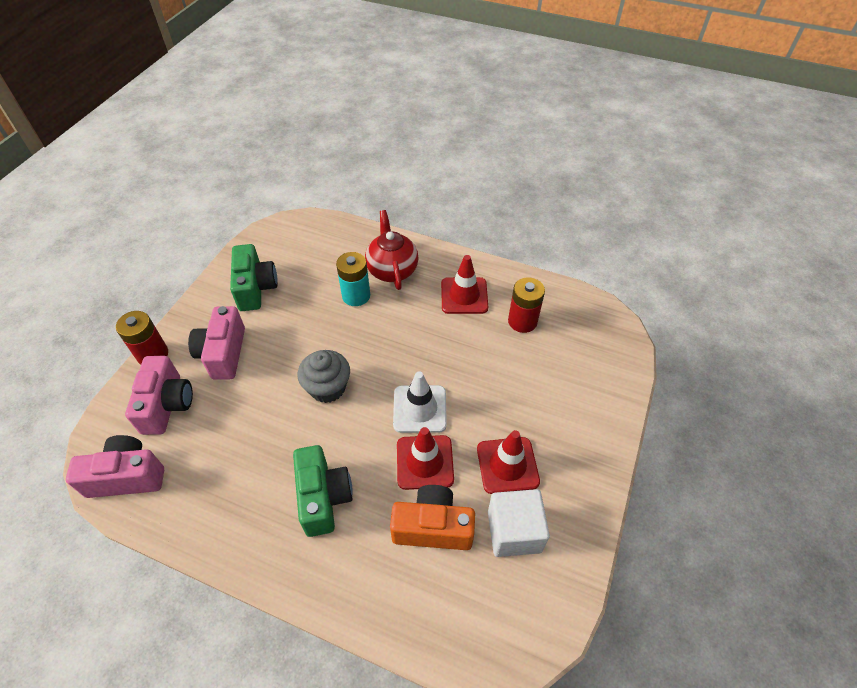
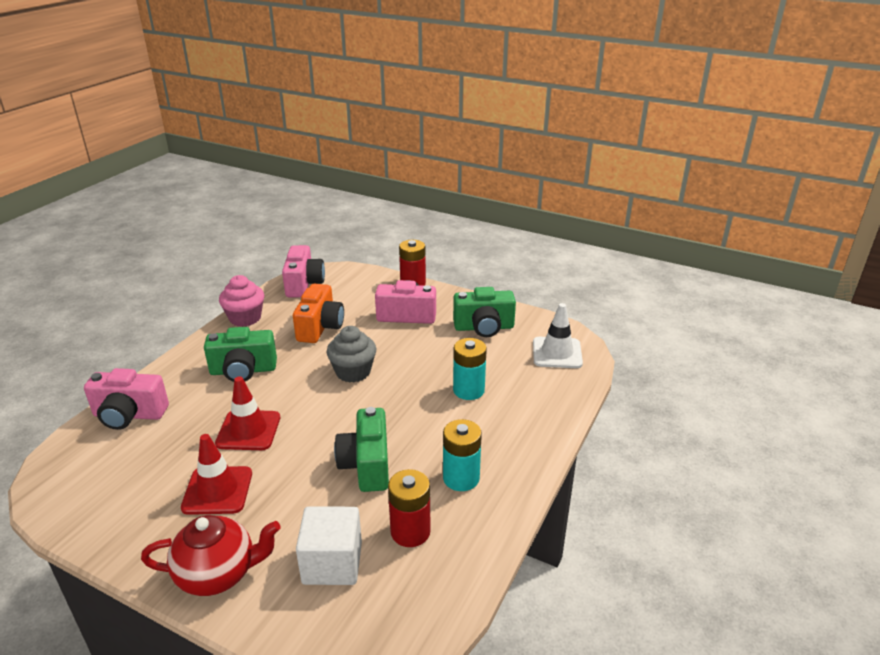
camera: 95 degrees right, 20 degrees down
pink camera [125,356,193,435] -> pink camera moved to [84,368,169,430]
red teapot [365,210,418,290] -> red teapot moved to [141,515,281,596]
orange camera [390,485,475,550] -> orange camera moved to [293,284,344,343]
white traffic cone [393,371,447,433] -> white traffic cone moved to [533,303,583,368]
red traffic cone [441,255,488,314] -> turquoise battery [443,419,482,491]
white cube [488,489,550,557] -> white cube moved to [296,506,362,585]
none -> pink cupcake [219,275,265,327]
none -> green camera [334,407,389,492]

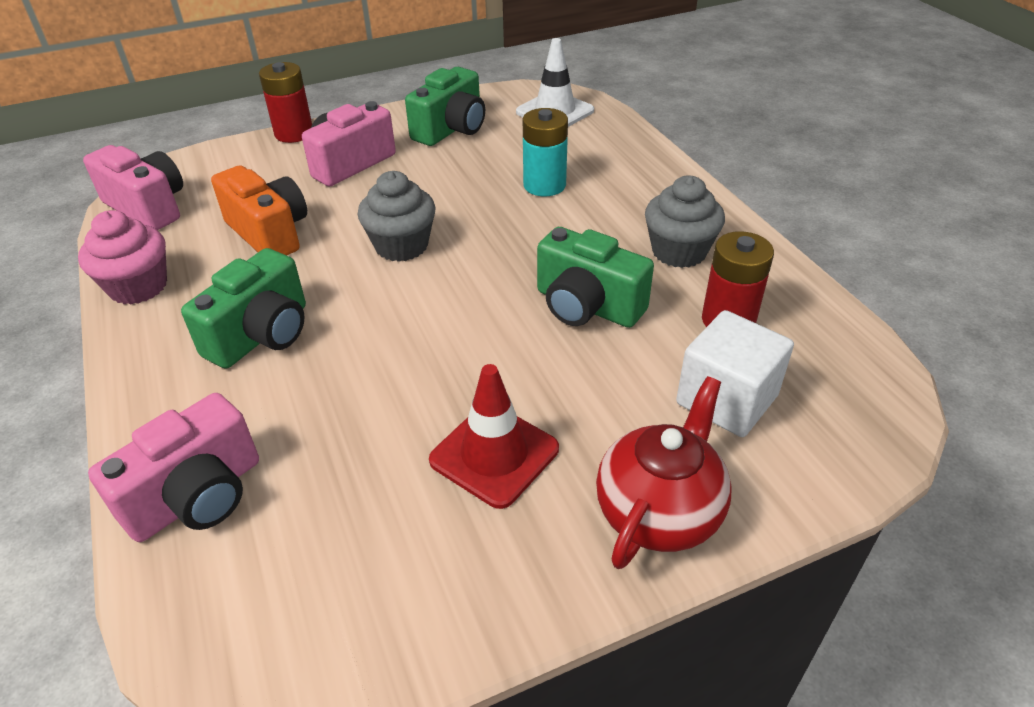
camera: 50 degrees left, 10 degrees up
red traffic cone [215,376,280,450] -> none
turquoise battery [443,419,482,491] -> grey cupcake [645,175,725,268]

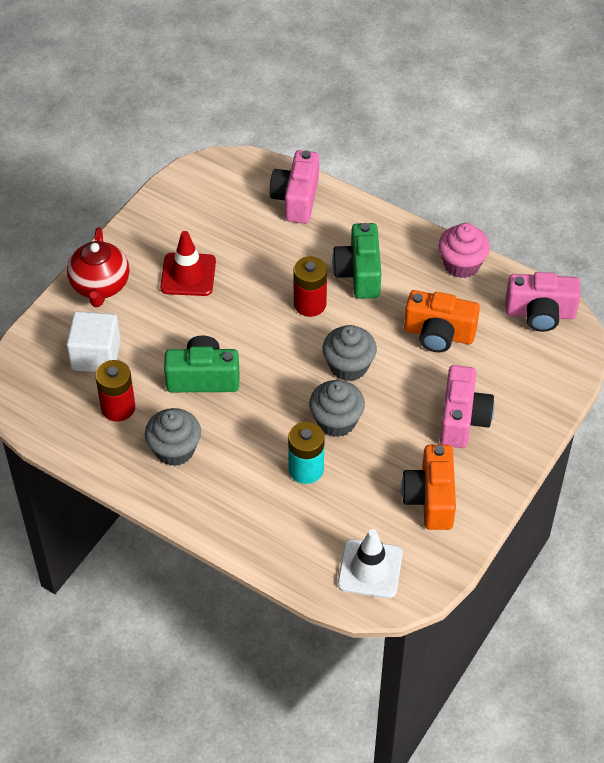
camera: 145 degrees right, 10 degrees up
red battery [259,62,312,143] -> red battery moved to [293,256,327,317]
green camera [405,67,485,146] -> orange camera [401,445,456,530]
none -> grey cupcake [309,380,365,437]

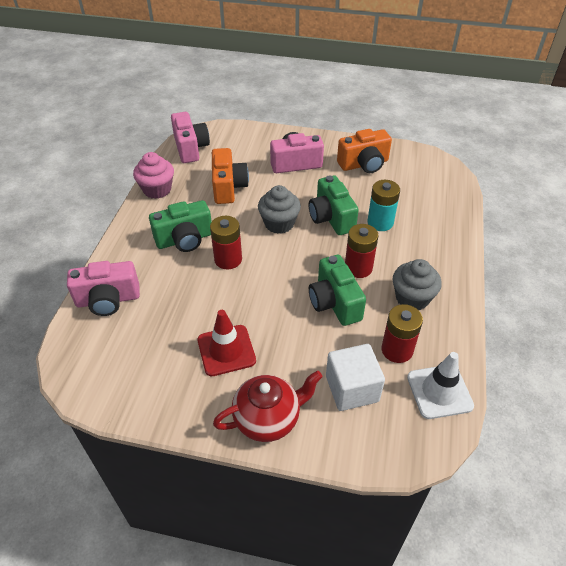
camera: 110 degrees left, 5 degrees down
grey cupcake [309,380,365,437] -> green camera [309,175,359,235]
white traffic cone [338,529,403,598] -> white traffic cone moved to [407,352,474,419]
none -> red battery [345,224,379,278]

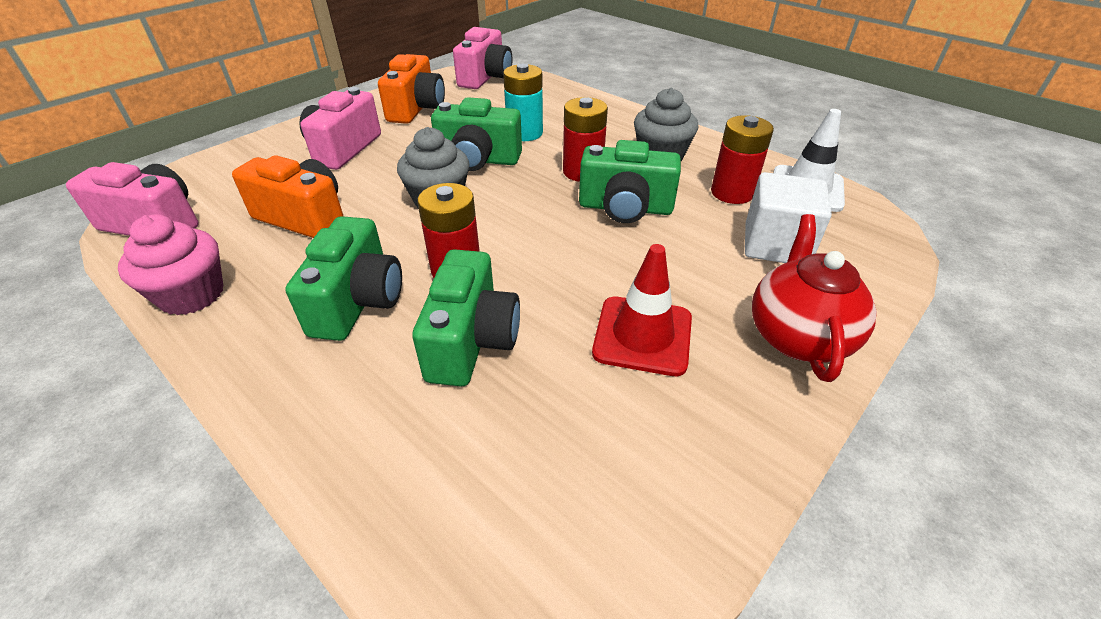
camera: 60 degrees left, 5 degrees down
pink camera [67,261,140,316] -> pink camera moved to [453,27,513,89]
none -> green camera [412,249,520,387]

